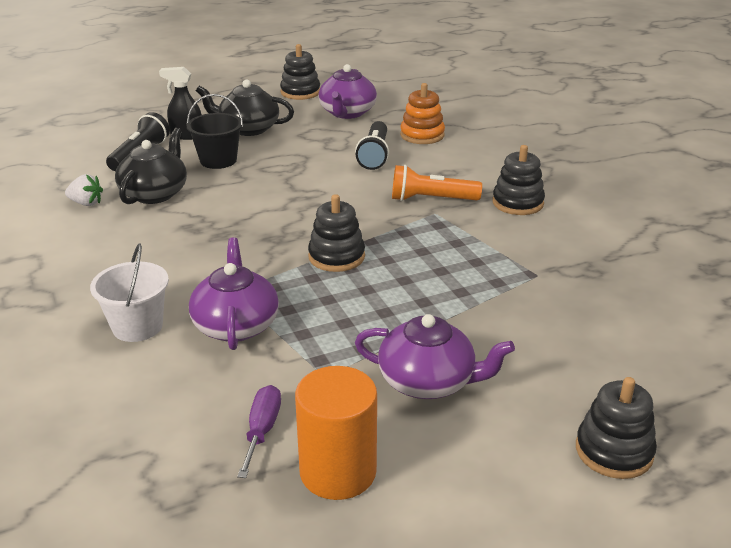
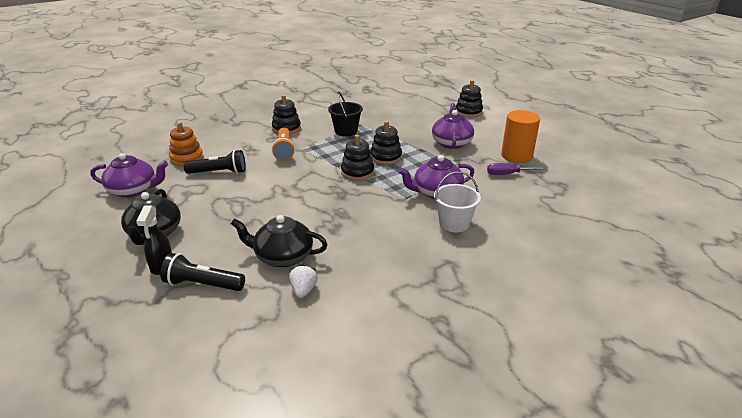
camera: 100 degrees left, 0 degrees up
black bucket [187,94,243,169] -> black bucket moved to [328,91,363,136]
black stacking toy [280,44,320,100] -> black stacking toy moved to [370,121,402,165]

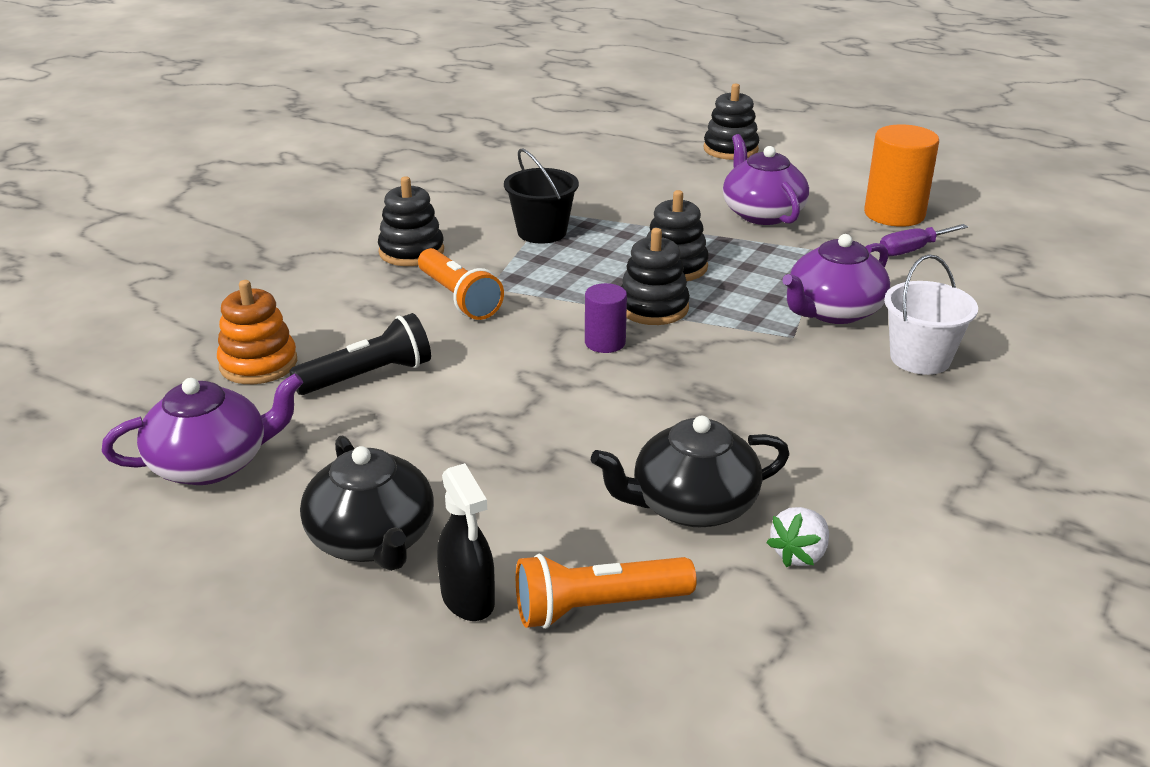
camera: 25 degrees left, 0 degrees up
black flashlight [160,253,245,291] -> orange flashlight [516,554,697,629]
white strawberry [289,264,318,298] -> white strawberry turned 120 degrees counterclockwise [766,507,829,567]
none -> purple cylinder [585,283,627,353]

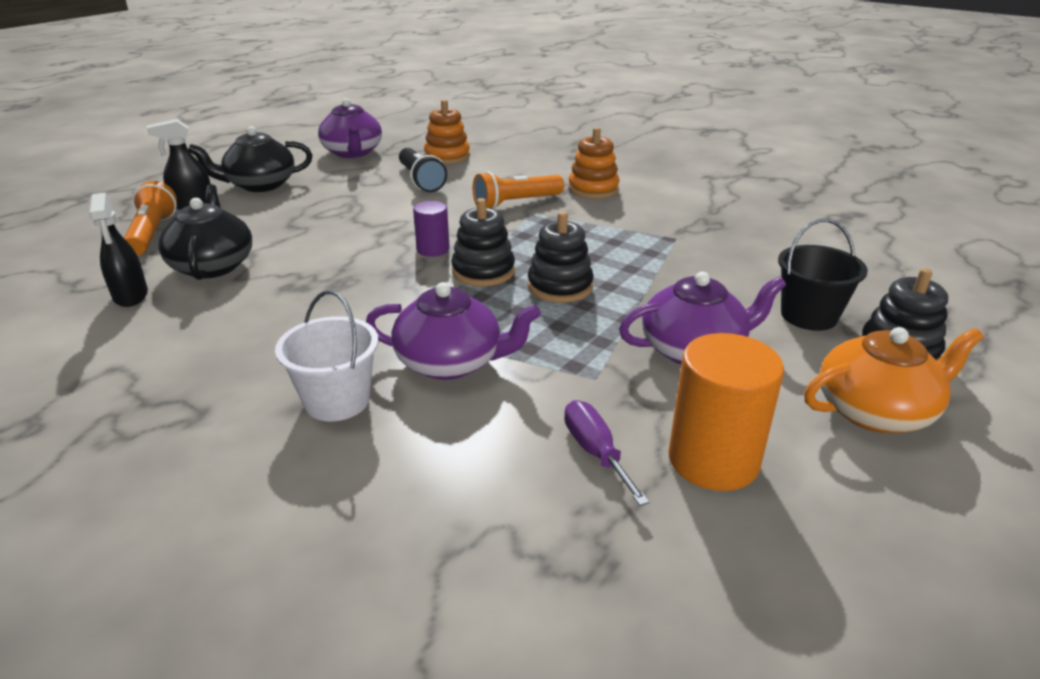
camera: 95 degrees right, 0 degrees up
black stacking toy [378,176,444,266] -> orange stacking toy [568,127,620,199]
black bucket [504,149,579,243] -> black bucket moved to [778,219,868,331]
white strawberry [766,507,829,567] -> black spray bottle [89,192,148,307]
purple teapot [782,234,890,324] -> purple teapot turned 135 degrees clockwise [366,282,541,380]
none -> orange teapot [804,327,984,433]

